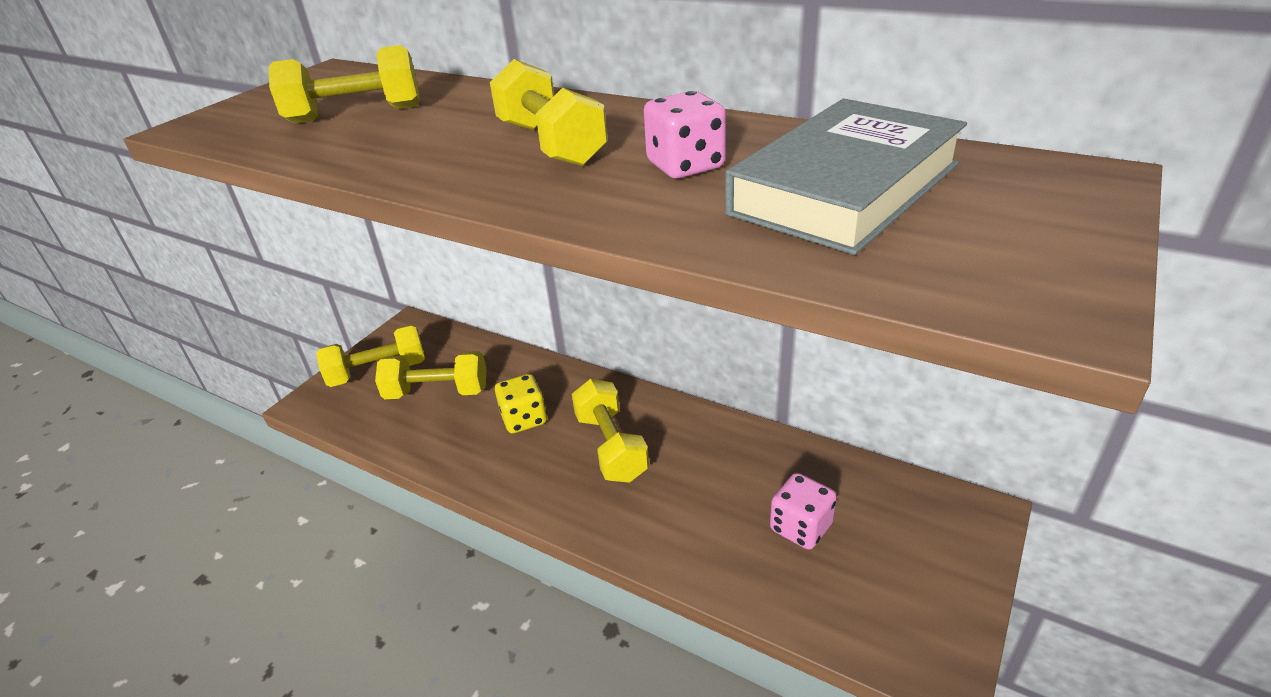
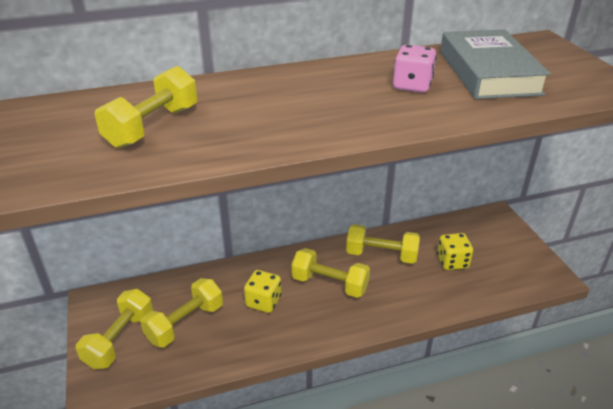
camera: 50 degrees left, 0 degrees up
yellow dumbbell [490,59,608,167] -> yellow dumbbell moved to [346,224,420,264]
pink dice [770,473,837,550] -> yellow dice [437,233,473,270]

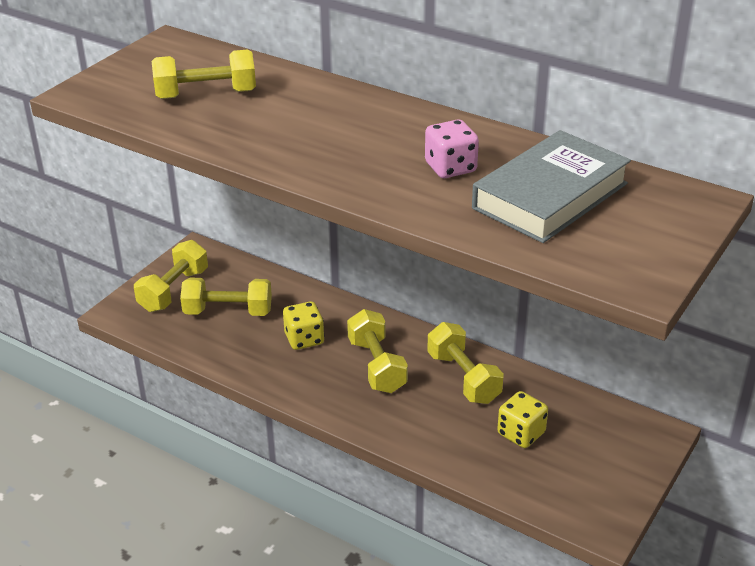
camera: 50 degrees right, 0 degrees up
yellow dumbbell [76,289,153,369] -> yellow dumbbell turned 45 degrees counterclockwise [134,240,208,312]

